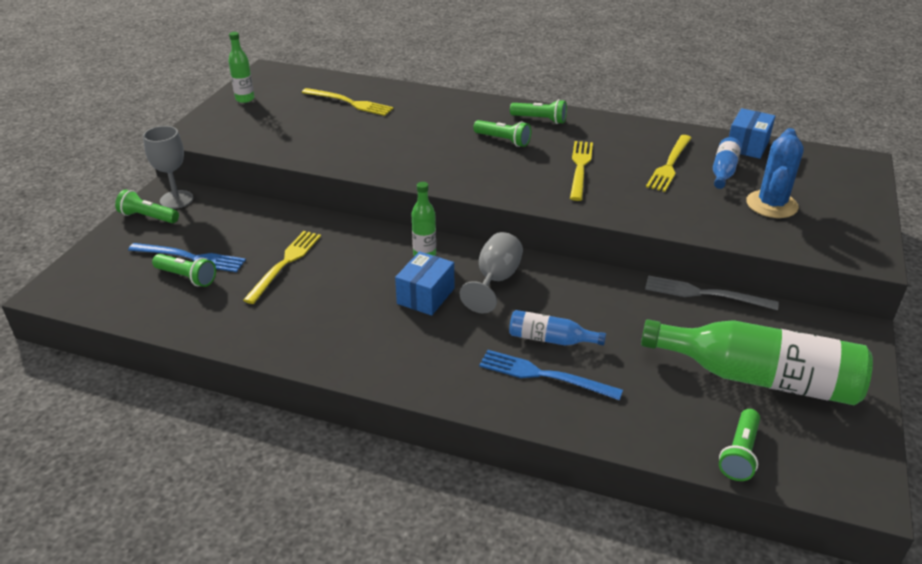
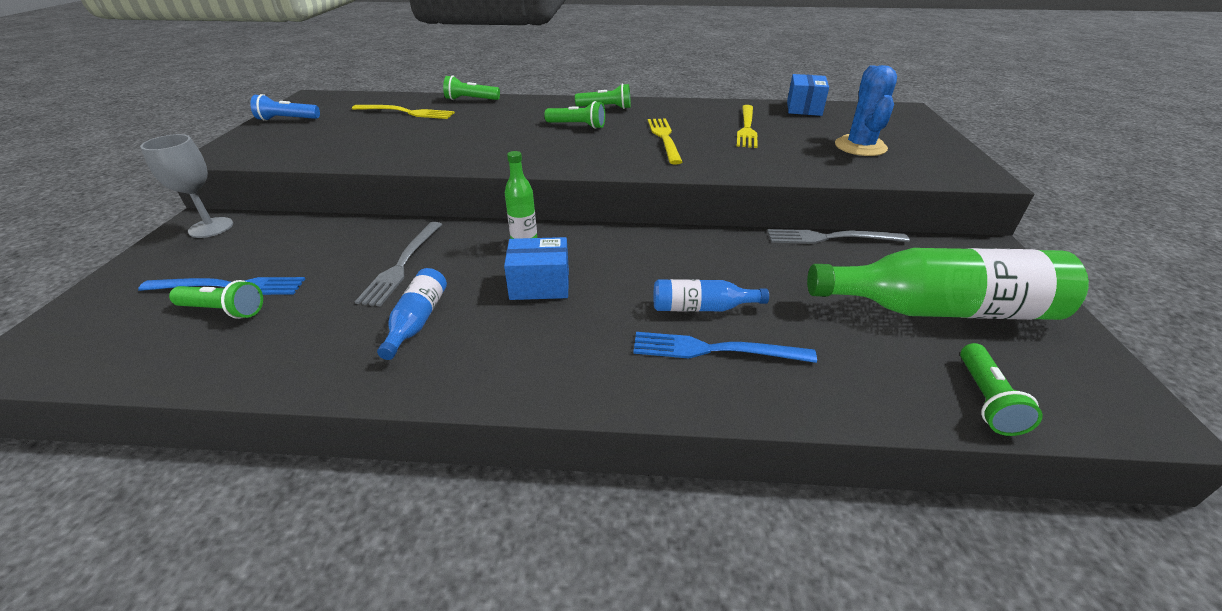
camera: 15 degrees left, 0 degrees up
green flashlight [115,190,179,223] -> green flashlight moved to [443,76,500,100]
green bottle [228,32,255,103] -> blue flashlight [250,94,320,121]
yellow fork [243,231,321,304] -> none
blue box [395,251,454,316] -> blue box turned 75 degrees clockwise [504,237,569,300]
grey goblet [460,232,523,313] -> none
blue bottle [713,137,741,189] -> blue bottle moved to [377,268,447,360]
none -> grey fork [355,222,442,306]

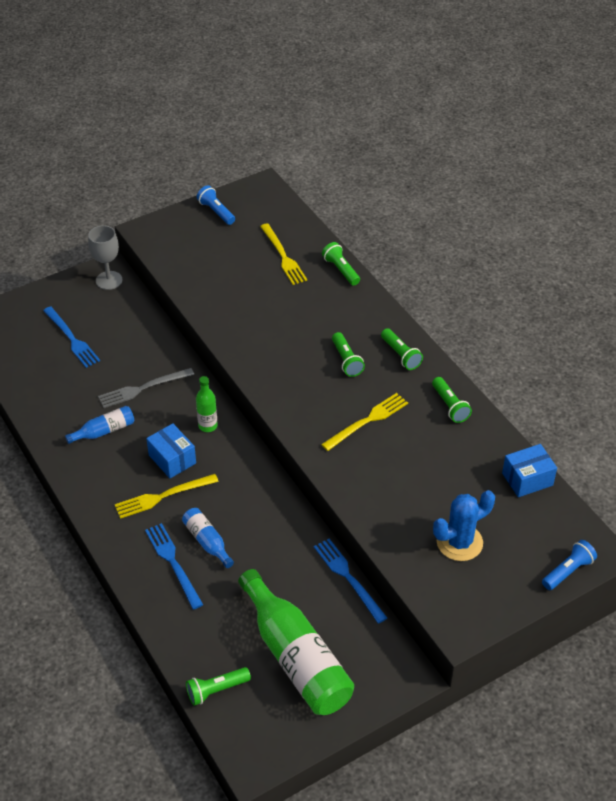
camera: 55 degrees right, 10 degrees up
green flashlight [169,280,263,319] -> green flashlight moved to [432,377,472,423]
yellow fork [737,105,758,148] -> yellow fork moved to [115,474,219,519]
grey fork [767,229,910,244] -> blue fork [314,539,387,624]
none -> blue flashlight [542,540,597,590]

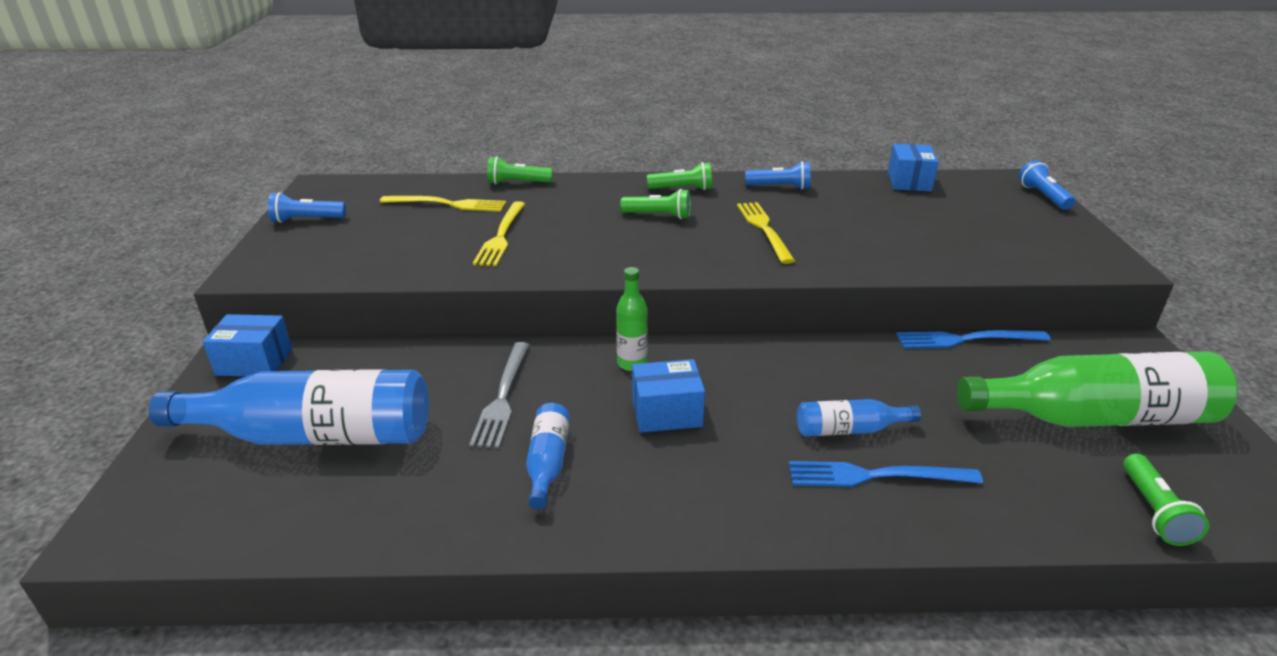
camera: 60 degrees left, 15 degrees down
blue fork [43,306,100,368] -> blue bottle [149,369,429,445]
grey goblet [88,225,122,290] -> blue box [203,314,292,376]
yellow fork [115,474,219,519] -> yellow fork moved to [473,201,525,266]
green flashlight [432,377,472,423] -> blue flashlight [745,161,810,189]
blue cactus [433,490,495,561] -> none

